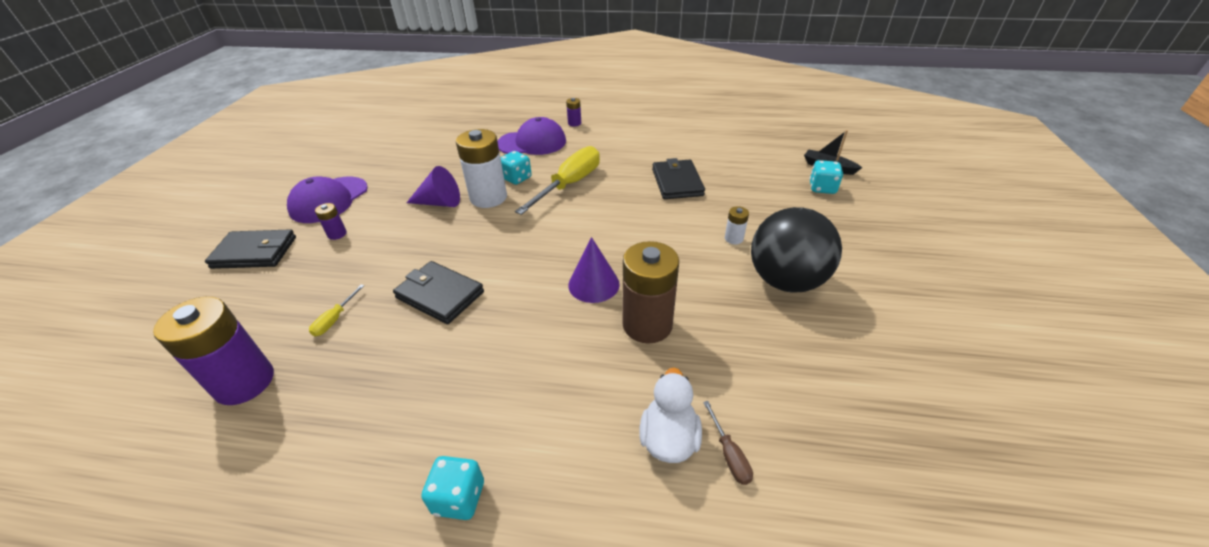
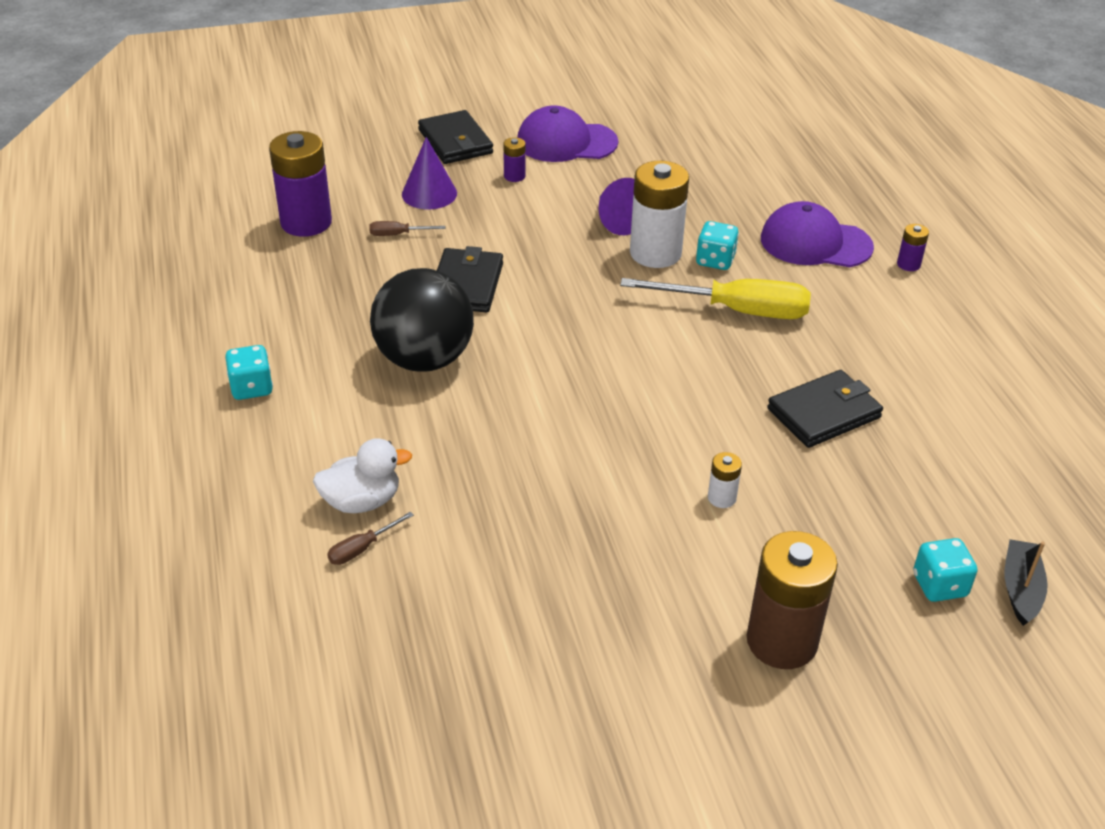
camera: 65 degrees right, 0 degrees up
yellow screwdriver [309,284,364,336] -> brown screwdriver [369,221,445,236]
purple cap [497,117,566,155] -> purple cap turned 135 degrees clockwise [761,201,874,267]
purple cone [568,237,620,303] -> purple cone moved to [402,137,457,209]
brown battery [623,241,679,344] -> brown battery moved to [747,531,838,669]
black ball [751,207,842,293] -> black ball moved to [370,268,474,372]

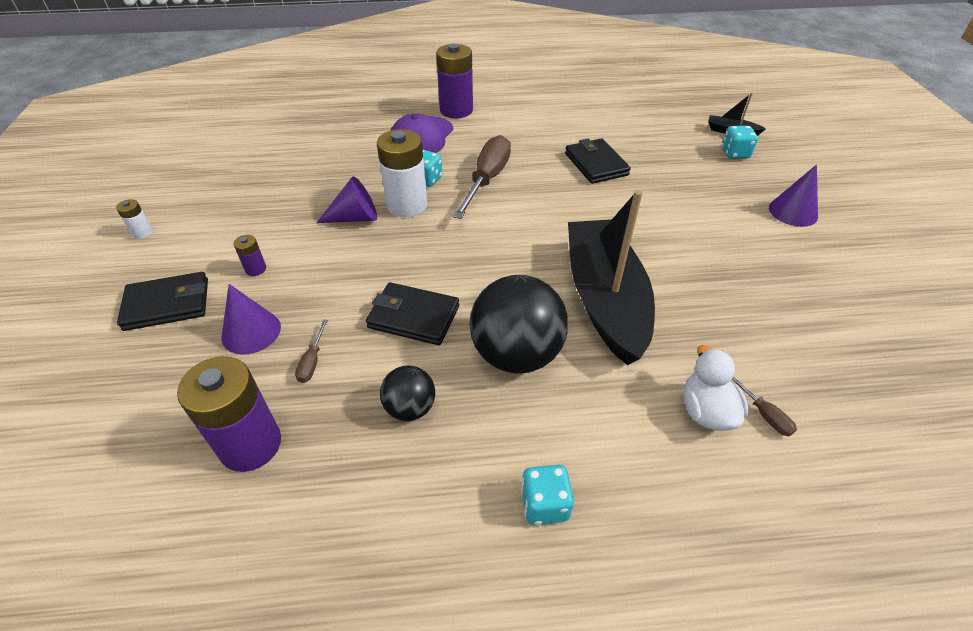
camera: 80 degrees left, 5 degrees up
purple cap [517,105,618,162] -> none
yellow screwdriver [620,278,811,319] -> brown screwdriver [453,135,511,219]
white battery [708,452,742,508] -> white battery moved to [116,199,153,239]
brown battery [747,531,838,669] -> purple cone [769,165,818,227]
purple battery [897,224,929,271] -> purple battery [436,44,473,118], size x2.23
none -> black ball [380,366,435,421]
none -> black boat [568,190,655,365]

